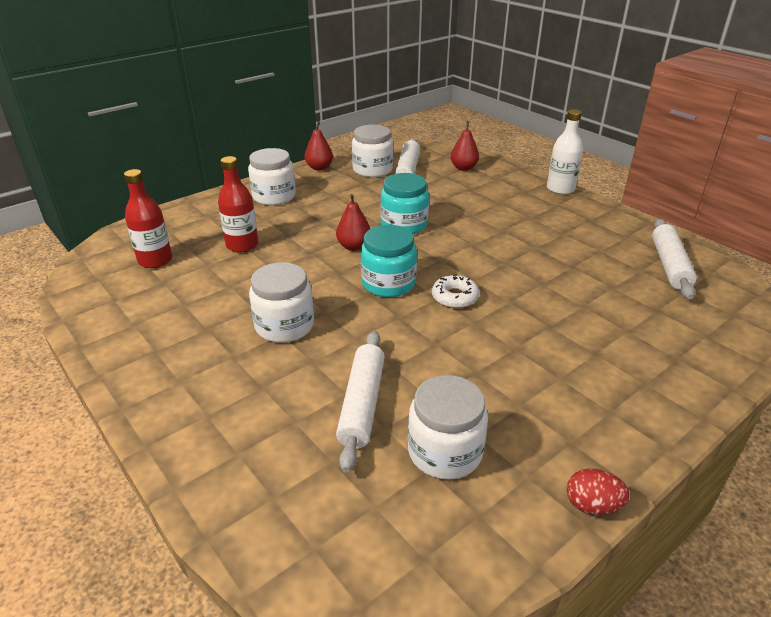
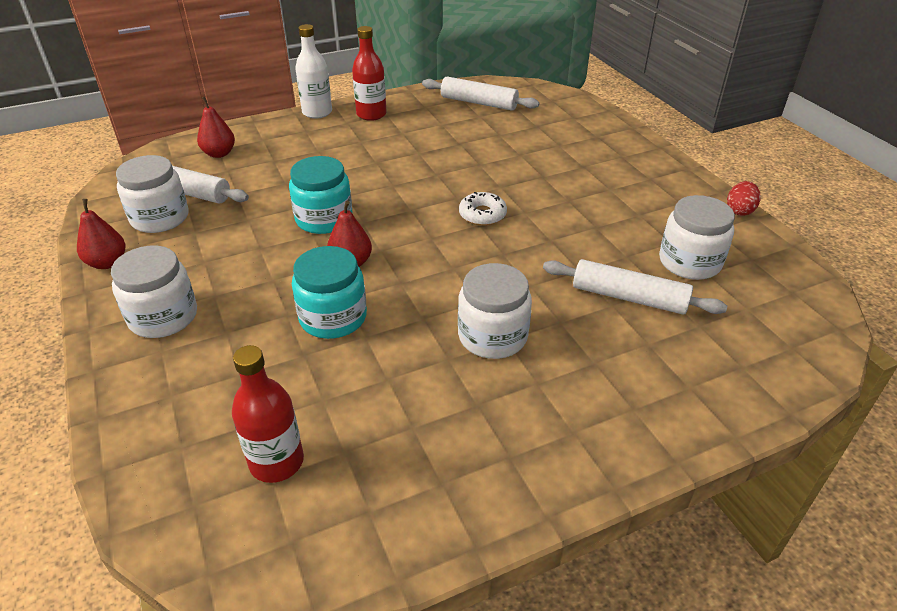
camera: 75 degrees left, 5 degrees up
red bottle [218,156,258,253] -> red bottle moved to [352,26,387,121]
turquoise jar [361,225,417,297] -> turquoise jar moved to [292,246,367,339]

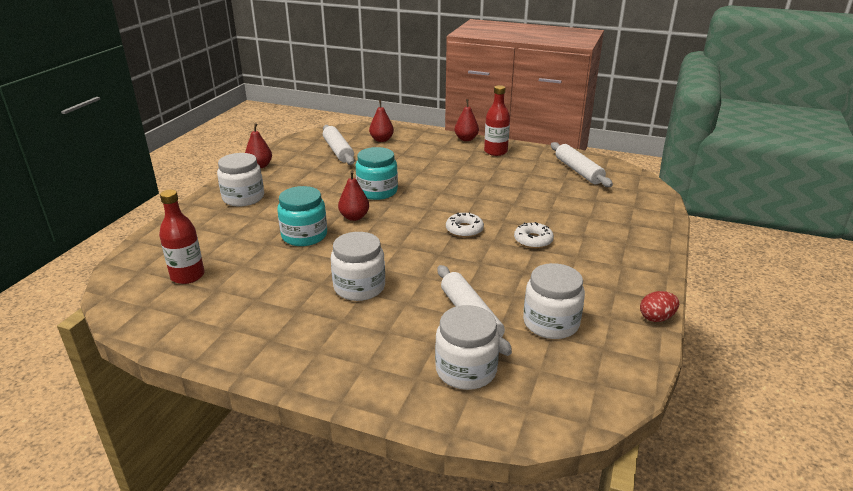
camera: 45 degrees right, 10 degrees down
white jar [116,155,189,233] -> white jar moved to [435,305,500,390]
white bottle [295,24,332,119] -> red pear [455,99,479,141]
none -> white donut [514,222,554,249]

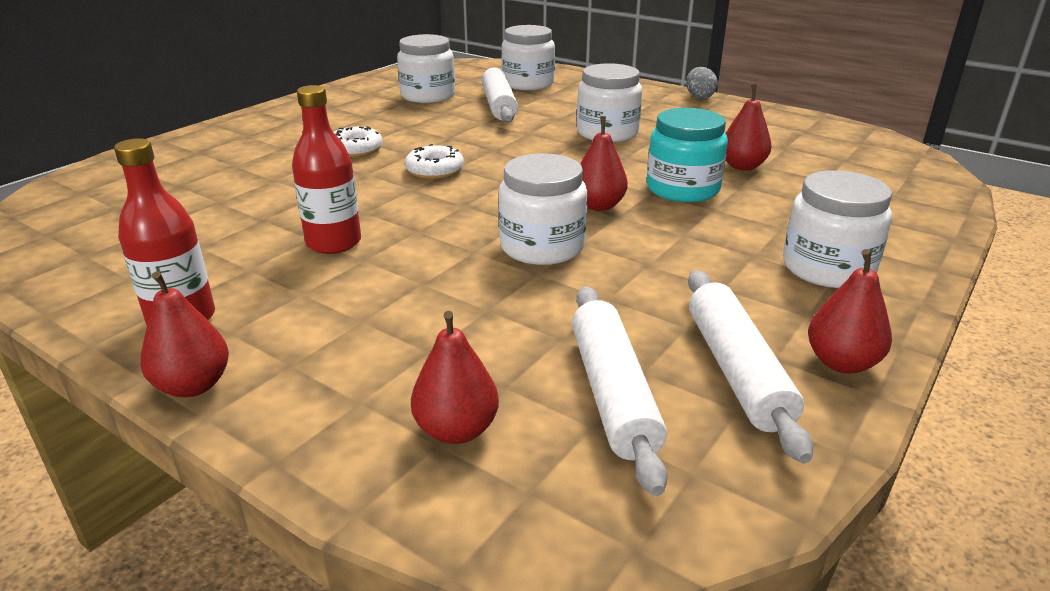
camera: 165 degrees left, 0 degrees up
red bottle [159,190,205,284] -> red bottle moved to [292,85,361,254]
turquoise jar [356,147,398,200] -> white jar [498,153,587,265]
white rolling pin [551,142,613,187] -> white rolling pin moved to [688,270,813,463]
red egg [640,291,679,322] -> none
none -> grey egg [686,67,718,99]
none -> red pear [725,85,772,171]

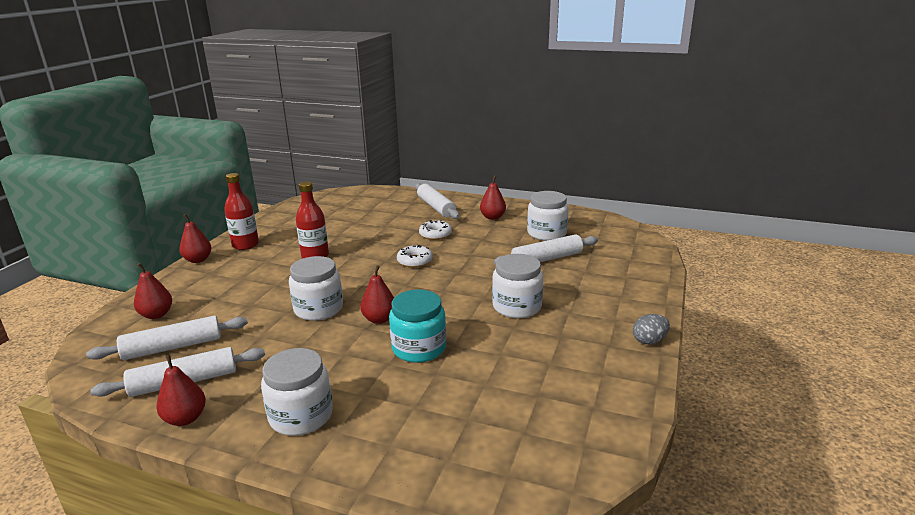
camera: 75 degrees right, 5 degrees down
white jar [501,25,555,90] -> none
red pear [725,85,772,171] -> red pear moved to [480,175,506,220]
none -> white rolling pin [415,183,460,219]

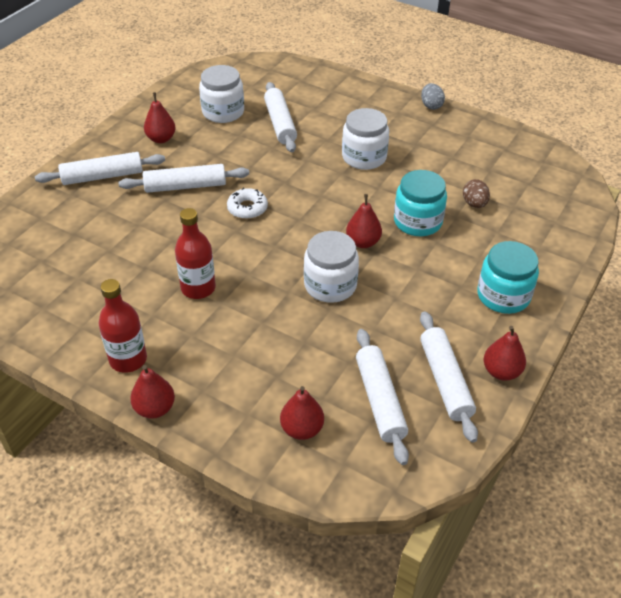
camera: 80 degrees left, 20 degrees up
white jar [261,348,333,436] -> turquoise jar [477,241,539,314]
white donut [419,220,452,240] -> white rolling pin [118,164,249,193]
none -> brown egg [463,179,490,208]

